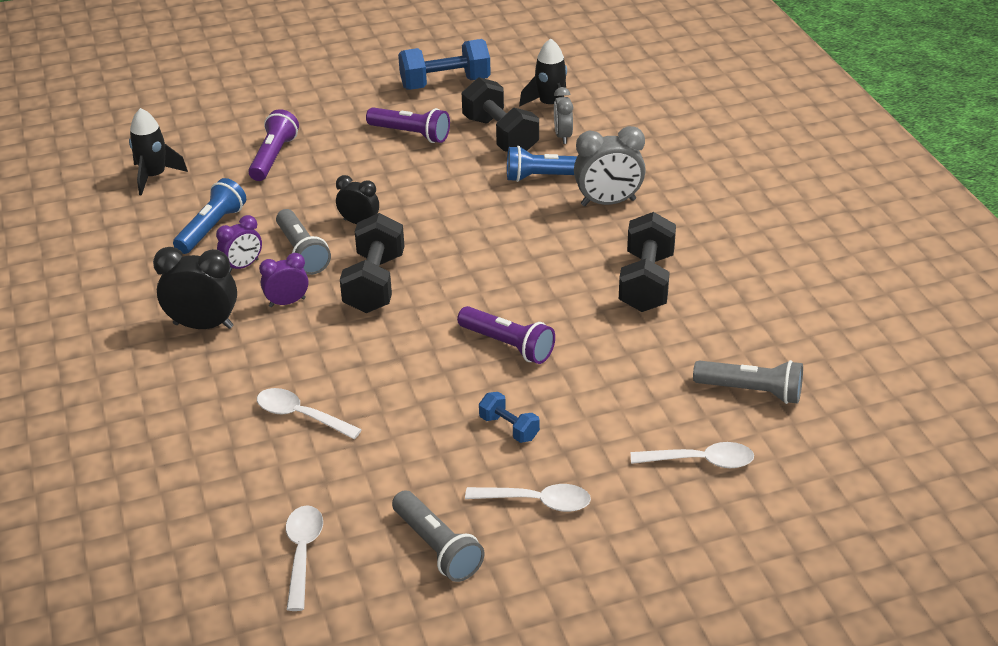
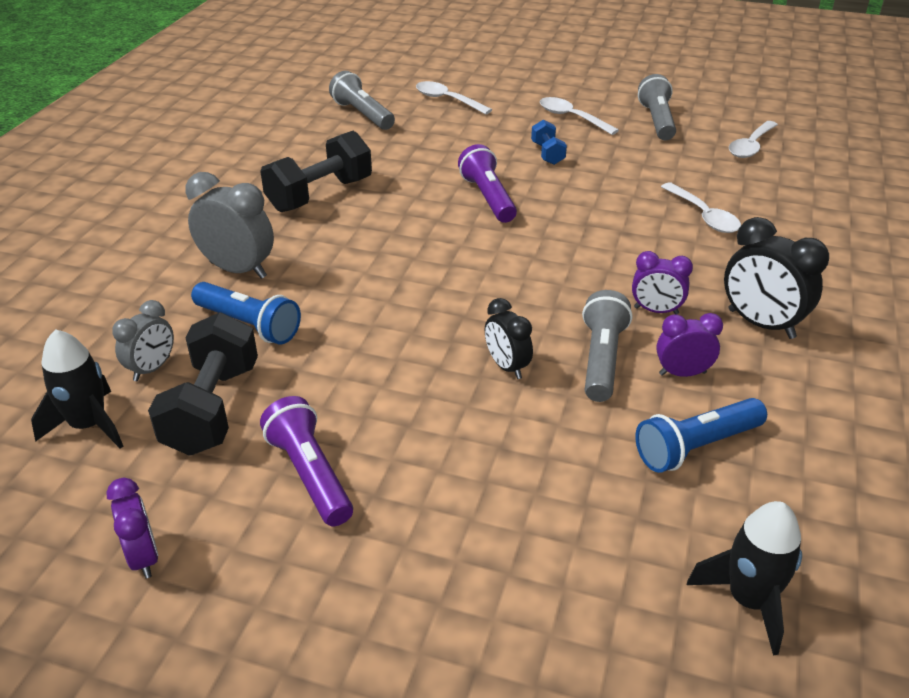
camera: 145 degrees left, 0 degrees up
purple flashlight [248,109,299,181] -> none
black dumbbell [340,213,404,313] -> none
blue dumbbell [398,39,491,90] -> purple clock [106,478,158,579]

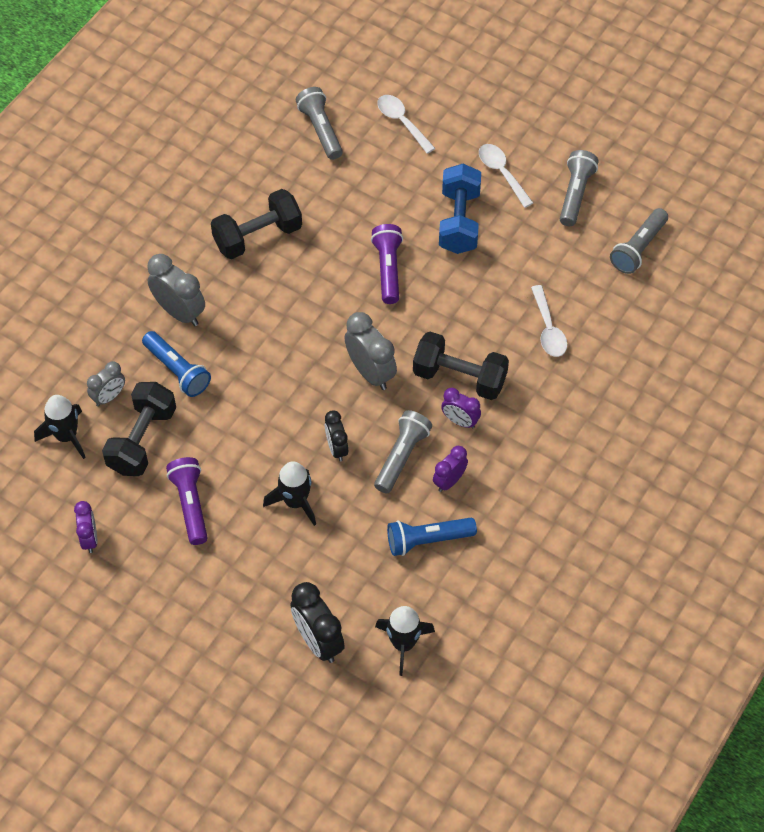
camera: 15 degrees right, 20 degrees up
blue dumbbell [531,120,567,165] -> blue dumbbell [439,164,481,254], size x1.91
purple clock [656,313,723,377] -> purple clock turned 60 degrees counterclockwise [433,446,468,492]
black clock [724,217,829,339] -> black clock moved to [291,582,345,663]
white spoon [729,121,778,158] -> grey flashlight [610,208,668,274]
none -> black rocket [263,461,316,526]
none -> grey clock [344,312,397,390]
none -> black dumbbell [413,332,509,400]

